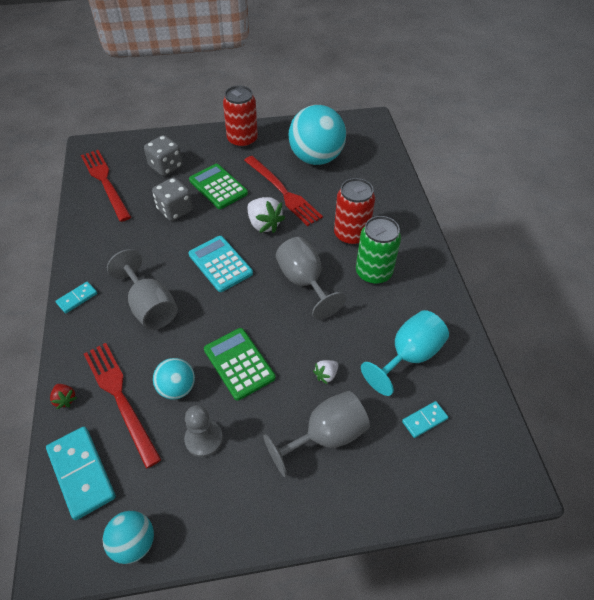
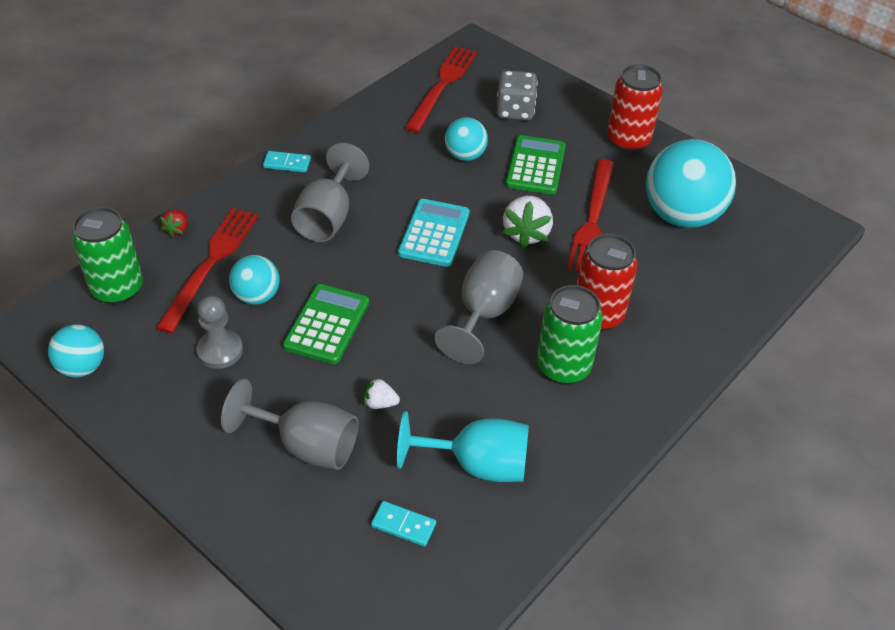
camera: 50 degrees right, 5 degrees down
turquoise domino [46,427,116,520] -> green can [72,207,143,305]
grey dice [152,177,193,221] -> turquoise ball [445,117,488,161]

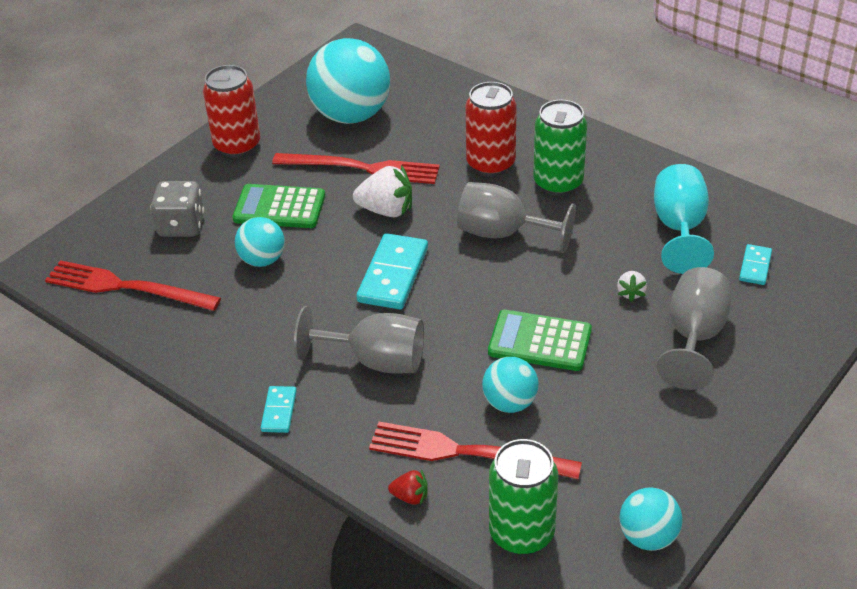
camera: 90 degrees left, 5 degrees down
grey pawn [196,296,243,369] -> none
turquoise calculator [398,199,470,267] -> turquoise domino [356,233,428,309]

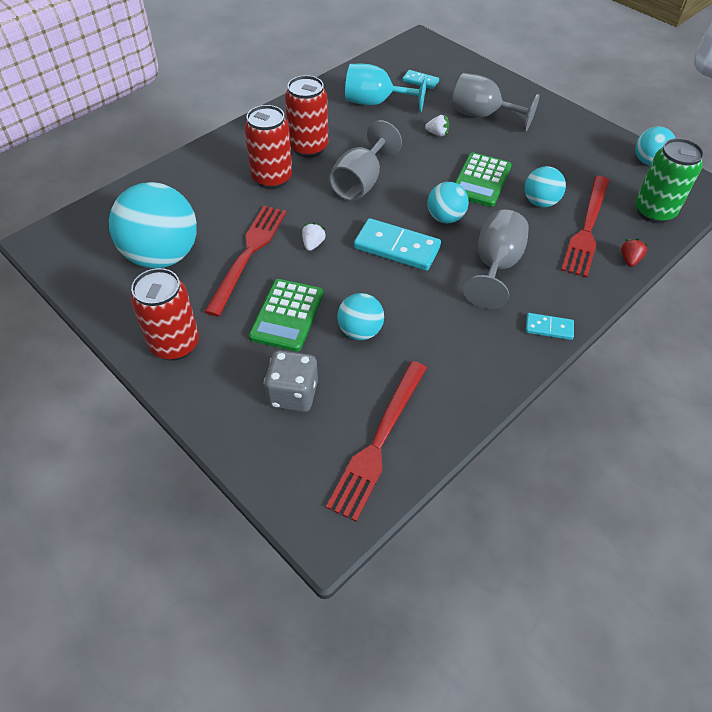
camera: 85 degrees left, 10 degrees up
white strawberry [353,165,412,217] -> white strawberry [302,223,326,251], size x0.53
green can [533,100,587,196] -> red can [285,75,328,158]
none -> turquoise ball [427,182,469,223]

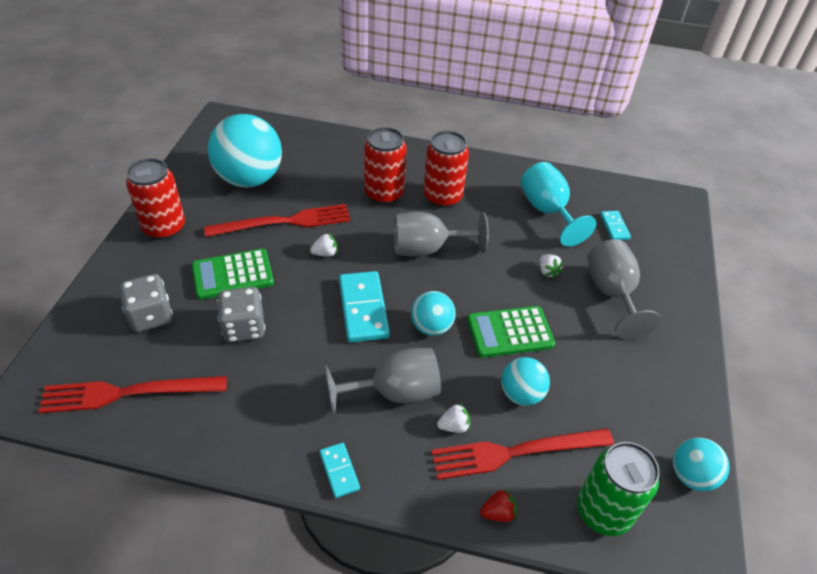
camera: 55 degrees right, 5 degrees down
turquoise ball [337,293,384,340] -> grey dice [217,287,265,342]
none -> white strawberry [437,402,470,433]

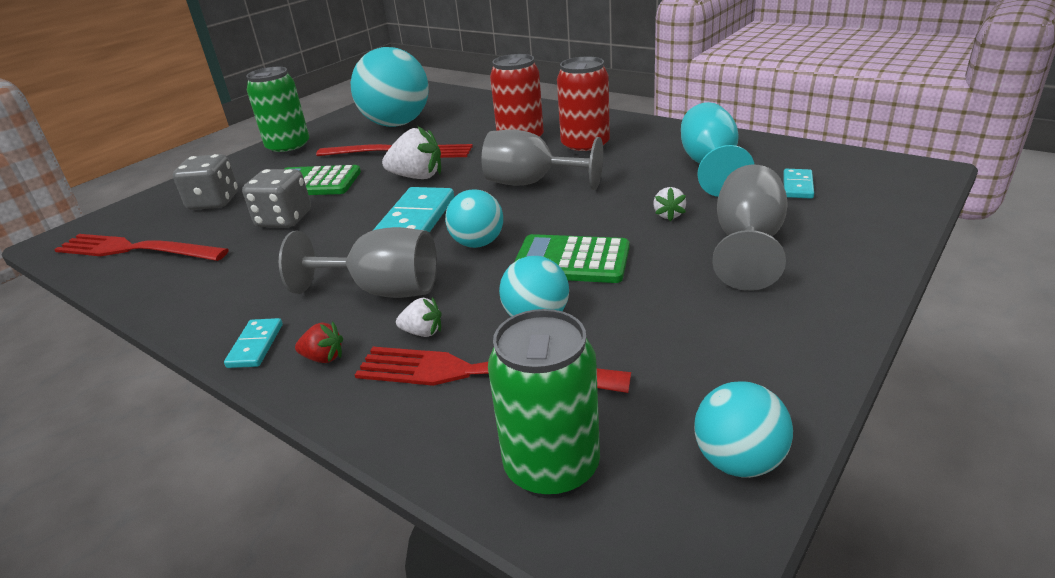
camera: 30 degrees right, 15 degrees down
red can [126,158,185,240] -> green can [246,67,309,156]
white strawberry [310,233,337,257] -> white strawberry [382,126,441,179], size x1.88
red strawberry [480,489,517,522] -> red strawberry moved to [295,322,343,363]

